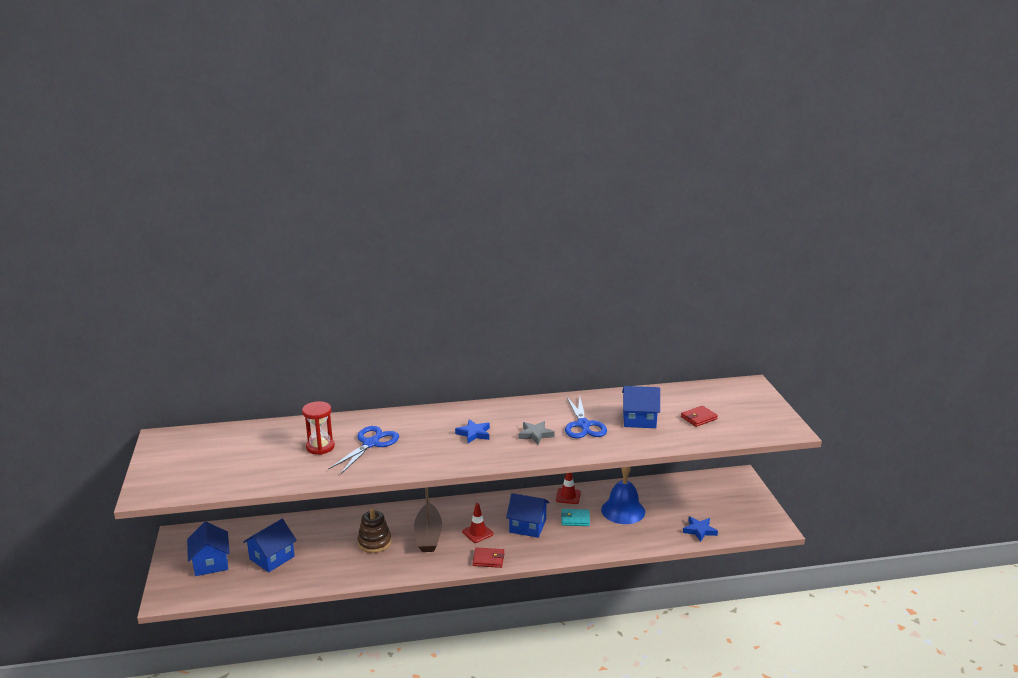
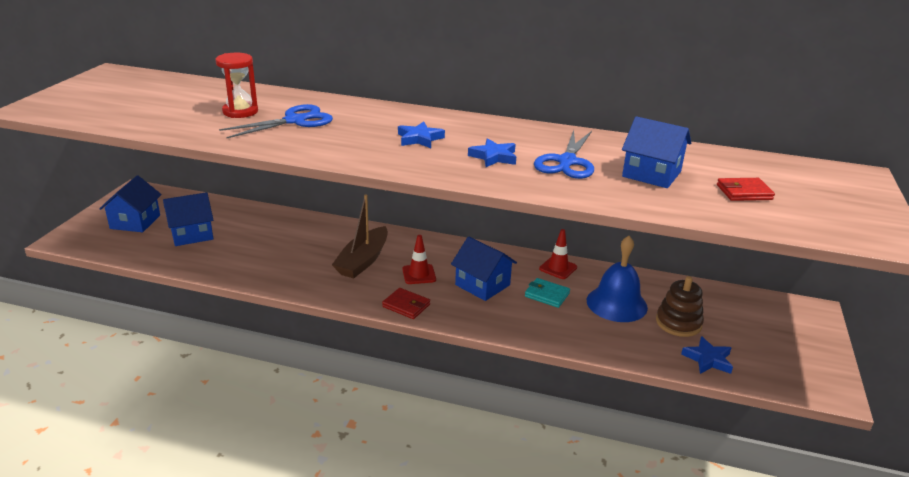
camera: 25 degrees right, 5 degrees up
brown stacking toy [357,508,391,553] -> brown stacking toy moved to [656,276,704,337]
grey star [519,421,555,445] -> blue star [468,138,516,167]

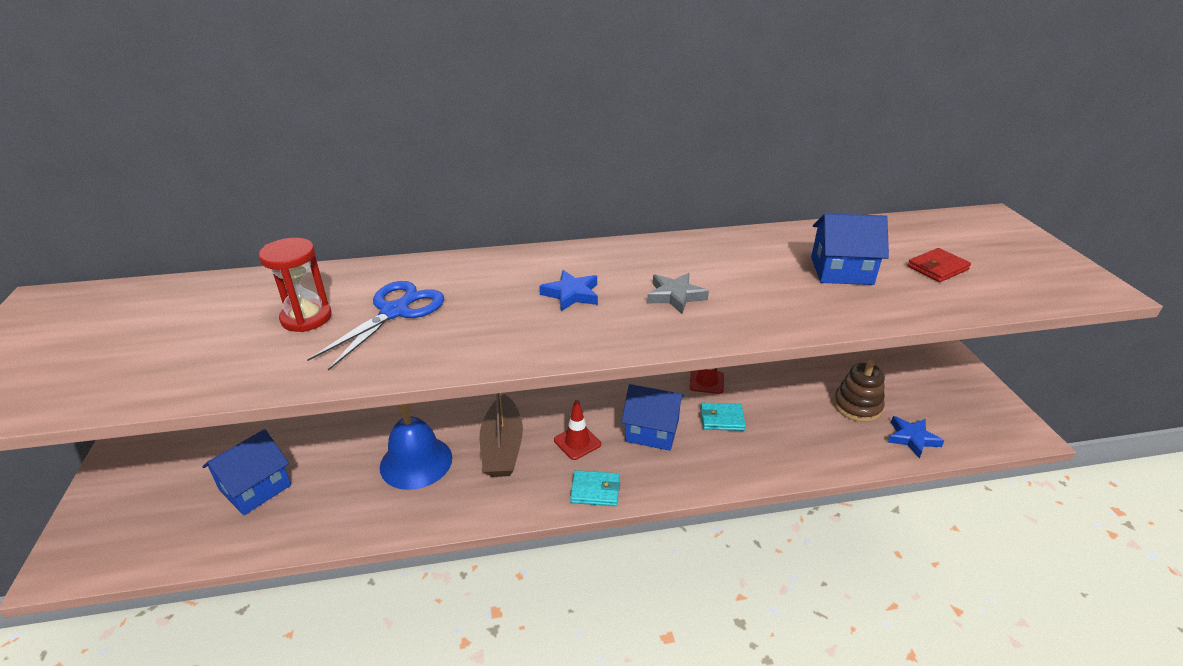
camera: 25 degrees left, 5 degrees up
blue house [99,175,162,232] -> none
red wallet [382,288,430,319] -> turquoise wallet [570,470,620,506]
blue star [468,138,516,167] -> grey star [647,273,709,314]
blue scissors [534,130,594,179] -> none
blue bell [587,236,648,322] -> blue bell moved to [380,404,452,490]

